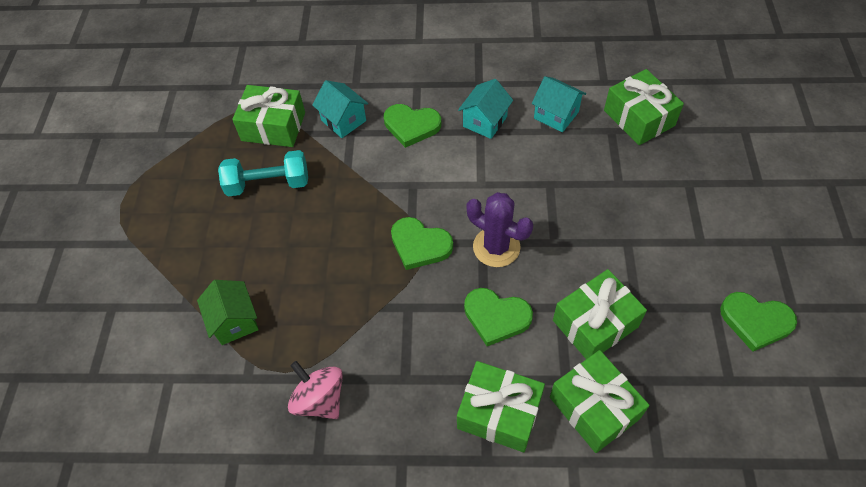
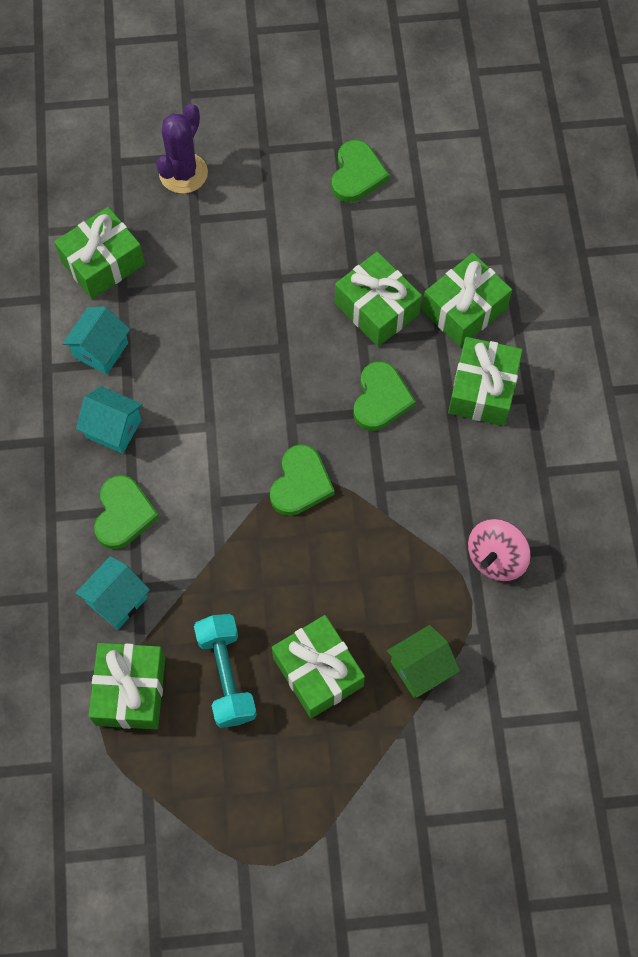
camera: 100 degrees left, 10 degrees up
purple cactus [466,192,533,267] -> purple cactus moved to [156,103,208,194]
none -> green gift [272,615,365,719]

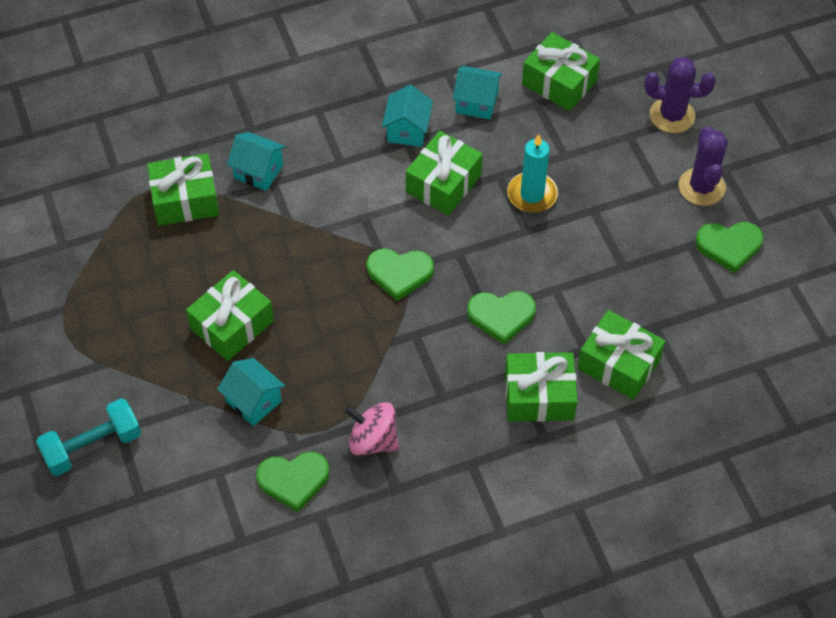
camera: 75 degrees right, 10 degrees down
green heart [94,475,159,549] -> green heart moved to [256,452,329,512]
turquoise dumbbell [194,614,257,728] -> turquoise dumbbell moved to [36,398,141,476]
green gift [335,252,422,347] -> green gift moved to [406,131,483,215]
green house [387,625,460,698] -> turquoise house [217,358,285,426]
none -> turquoise candle [507,134,558,213]
none -> purple cactus [679,126,728,206]

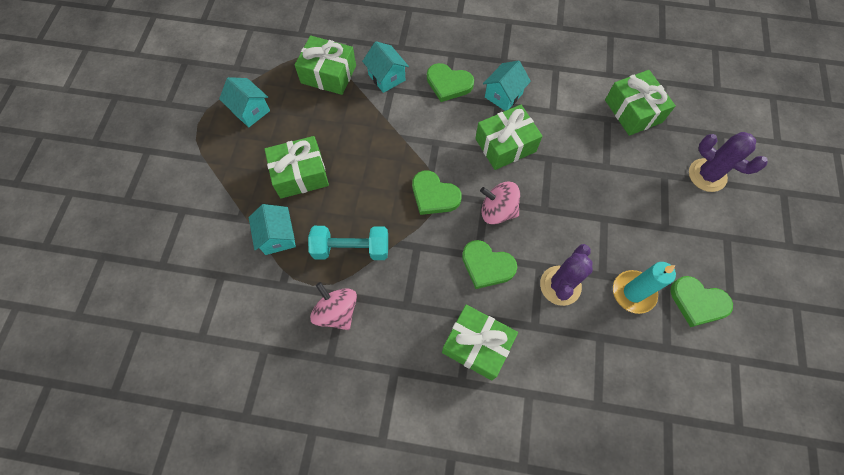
camera: 30 degrees right, 10 degrees up
turquoise dumbbell [36,398,141,476] -> turquoise dumbbell moved to [308,226,388,260]
green heart [256,452,329,512] -> green heart moved to [427,63,474,102]
turquoise house [453,66,502,120] -> turquoise house moved to [219,77,270,127]
turquoise candle [507,134,558,213] -> turquoise candle moved to [613,262,676,314]
green gift [577,310,666,400] -> none
purple cactus [679,126,728,206] -> purple cactus moved to [540,244,593,306]
none -> pink spinning top [480,182,520,224]

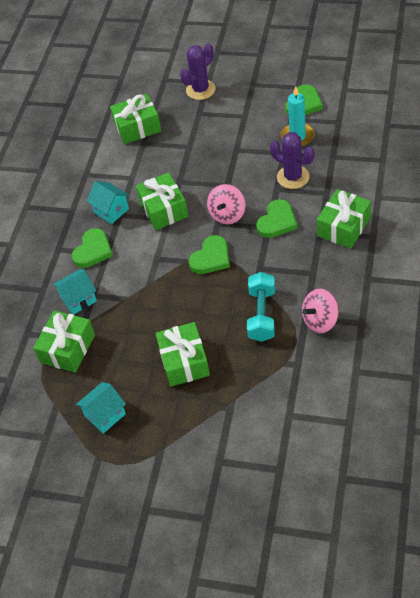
camera: 80 degrees left, 15 degrees down
turquoise house [249,204,296,255] -> none

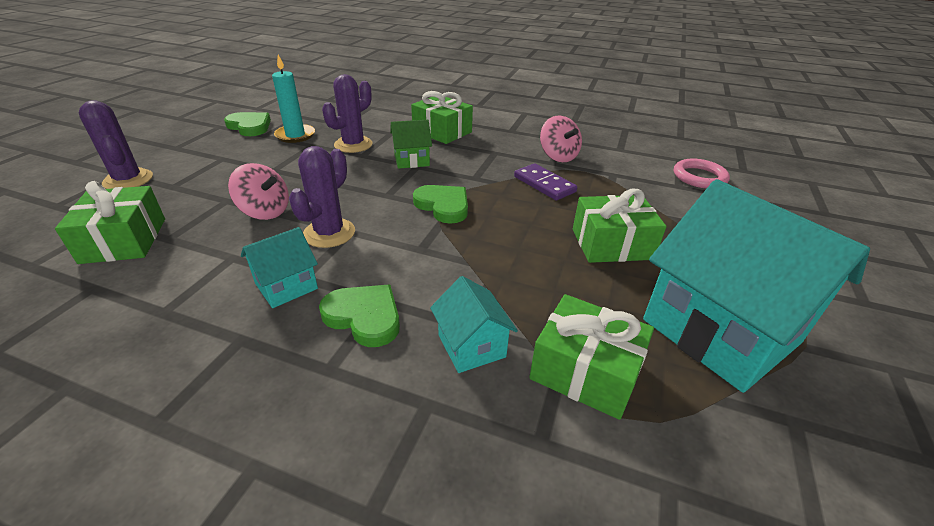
camera: 90 degrees left, 15 degrees down
turquoise house [76,382,126,434] -> turquoise house [643,179,870,393], size x2.17
green gift [136,173,188,230] -> purple cactus [289,146,355,248]
pink spinning top [207,184,245,224] -> pink spinning top moved to [228,163,289,220]
turquoise dumbbell [247,272,275,342] -> purple domino [514,163,577,200]
green heart [256,199,297,238] -> green house [390,120,432,169]
none -> pink ring [674,158,730,189]

